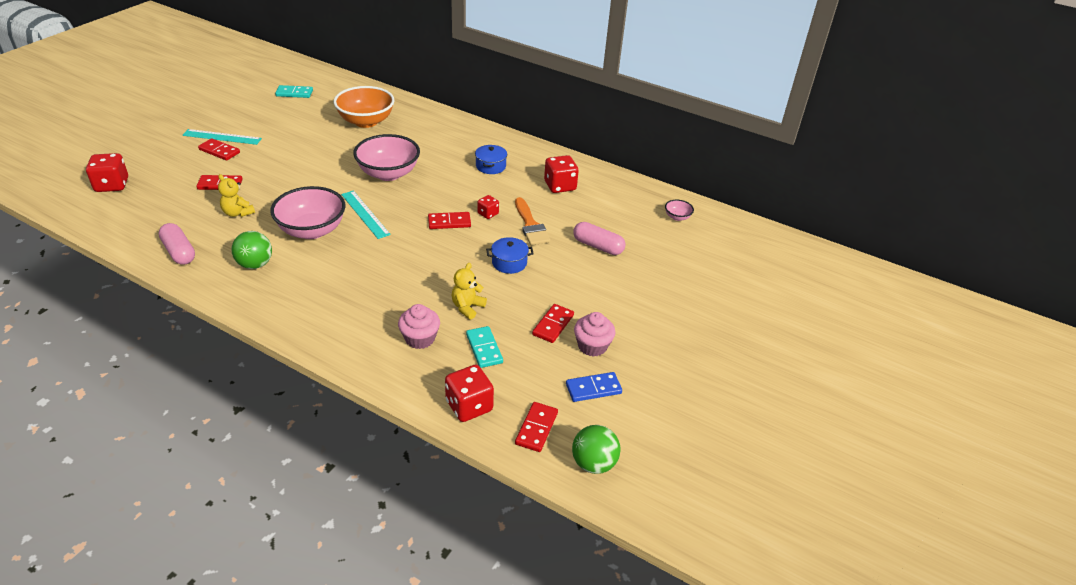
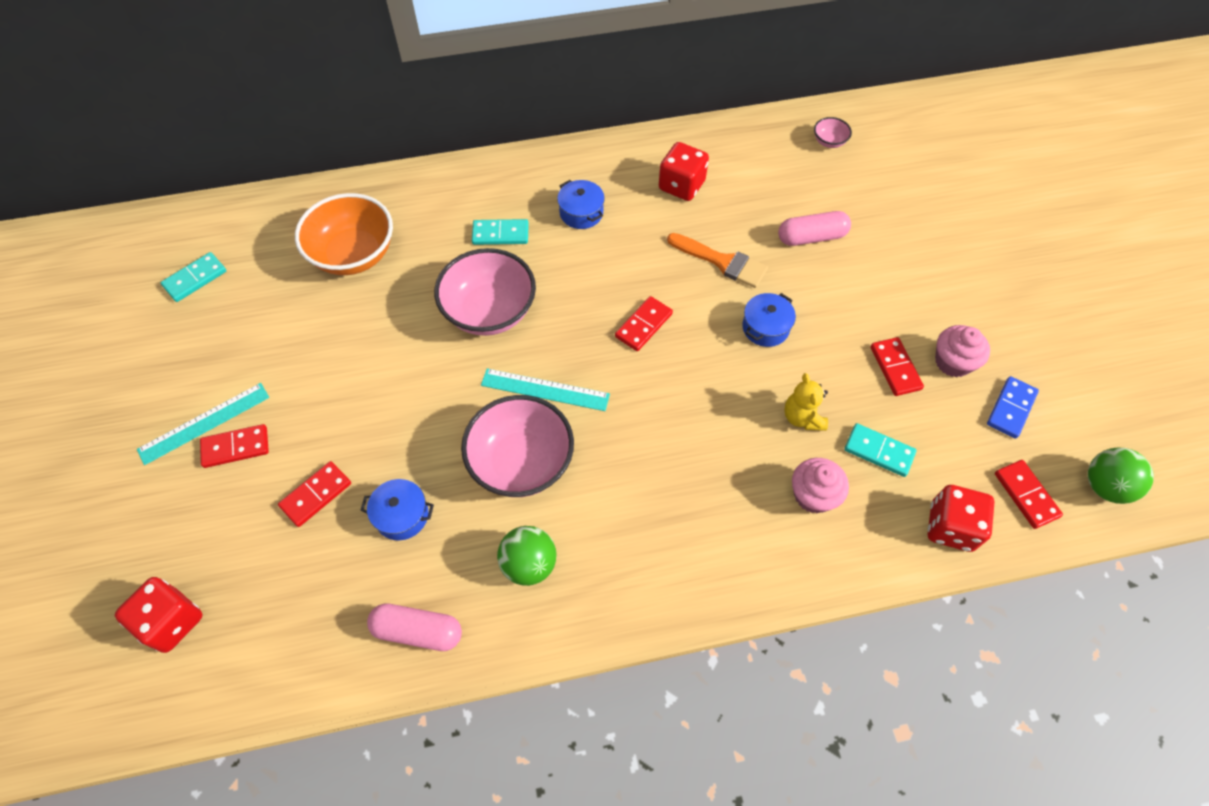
camera: 40 degrees left, 20 degrees up
yellow teddy bear [218,174,255,217] -> blue pot [360,479,434,540]
red dice [477,195,499,219] -> none
none -> turquoise domino [472,219,529,245]

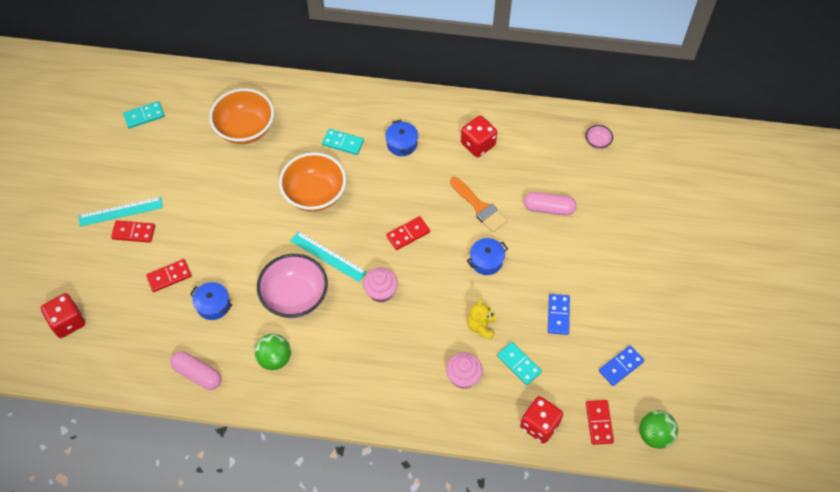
camera: 20 degrees right, 0 degrees up
pink bowl [434,248,536,336] -> orange bowl [279,152,346,212]
red domino [870,337,924,396] -> blue domino [548,294,570,335]
pink cupcake [935,325,990,377] -> pink cupcake moved to [363,268,398,303]

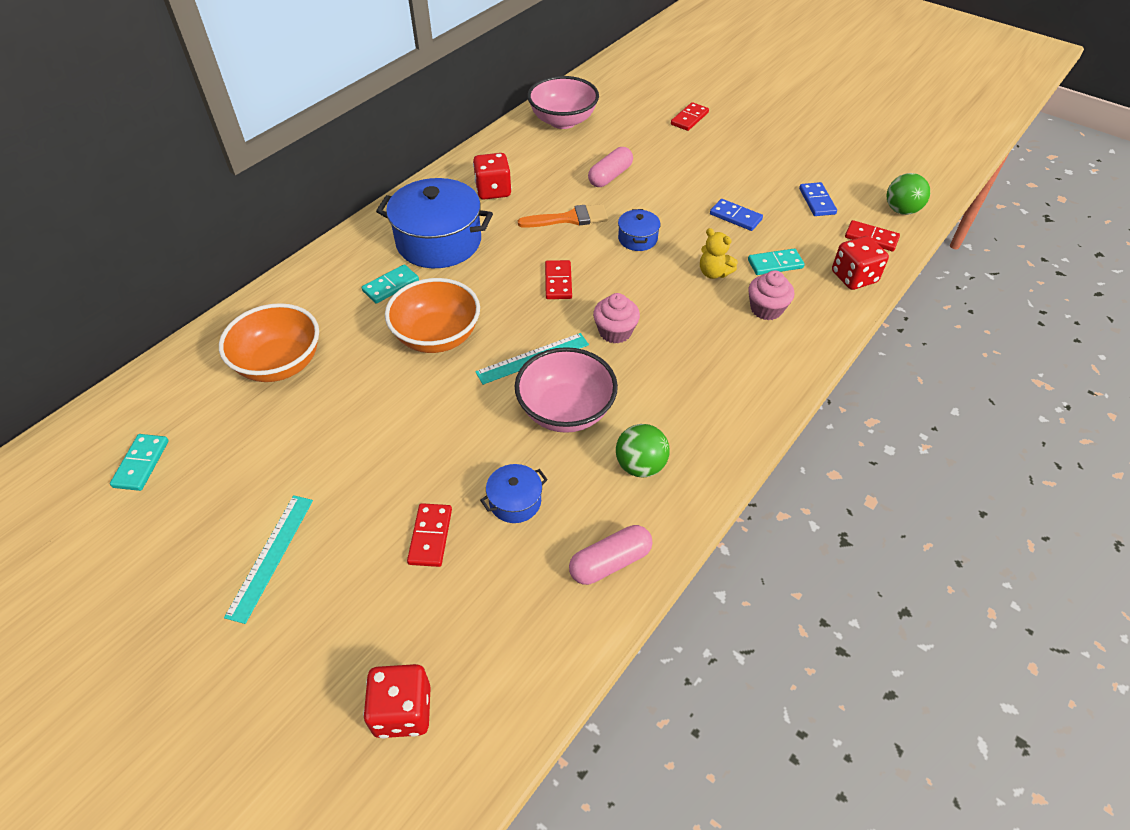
camera: 60 degrees left, 10 degrees down
red domino [111,221,155,243] -> red domino moved to [671,102,709,131]
blue pot [385,120,418,156] -> blue pot [376,178,493,268], size x2.15
pink bowl [586,125,613,149] -> pink bowl [527,76,599,129], size x2.32

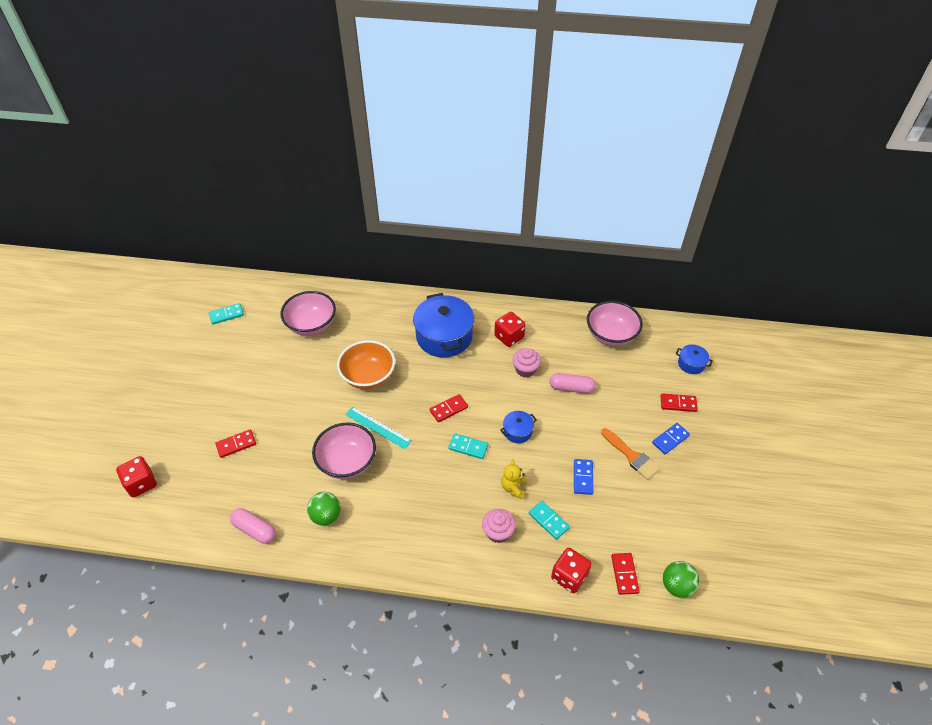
camera: 60 degrees right, 0 degrees up
orange bowl [219,303,319,382] -> pink bowl [280,291,336,336]
turquoise ruler [224,495,313,624] -> none
turquoise domino [362,264,419,304] -> turquoise domino moved to [448,433,488,459]
blue pot [480,464,548,523] -> blue pot moved to [676,345,713,374]
orange brush [518,204,608,228] -> orange brush moved to [601,428,660,480]
pink cupcake [593,293,640,343] -> pink cupcake moved to [512,348,541,378]
blue domino [799,182,837,216] -> blue domino moved to [652,423,690,454]

